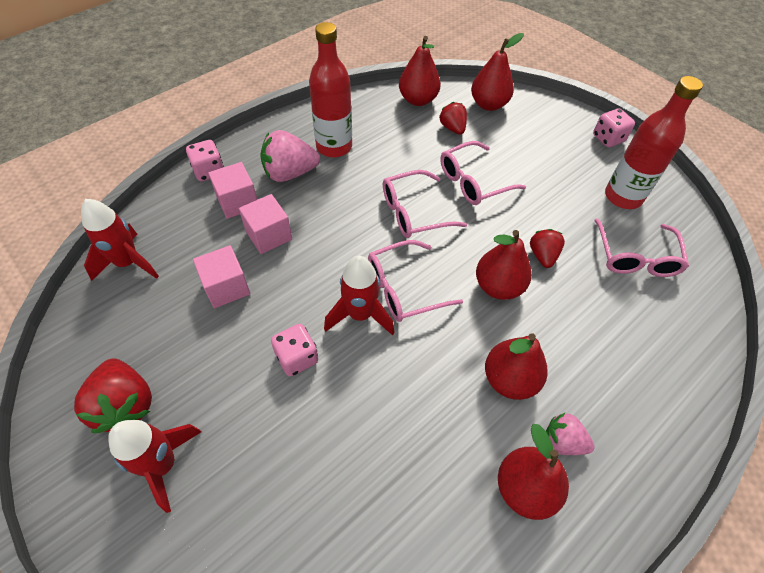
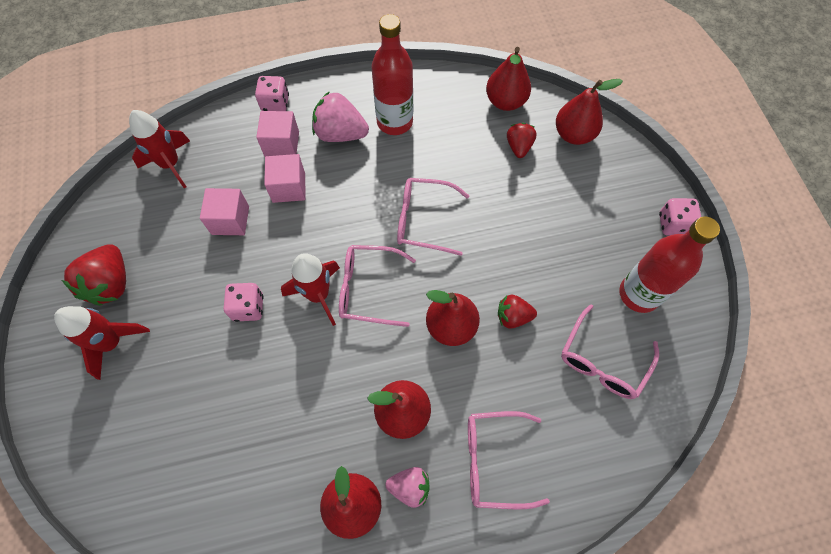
camera: 30 degrees right, 10 degrees up
pink glasses [440,141,526,205] -> pink glasses moved to [468,411,550,509]
red strawberry [530,229,565,268] -> red strawberry turned 120 degrees counterclockwise [498,295,537,329]
pink strawberry [546,413,595,455] -> pink strawberry turned 135 degrees clockwise [385,467,429,508]

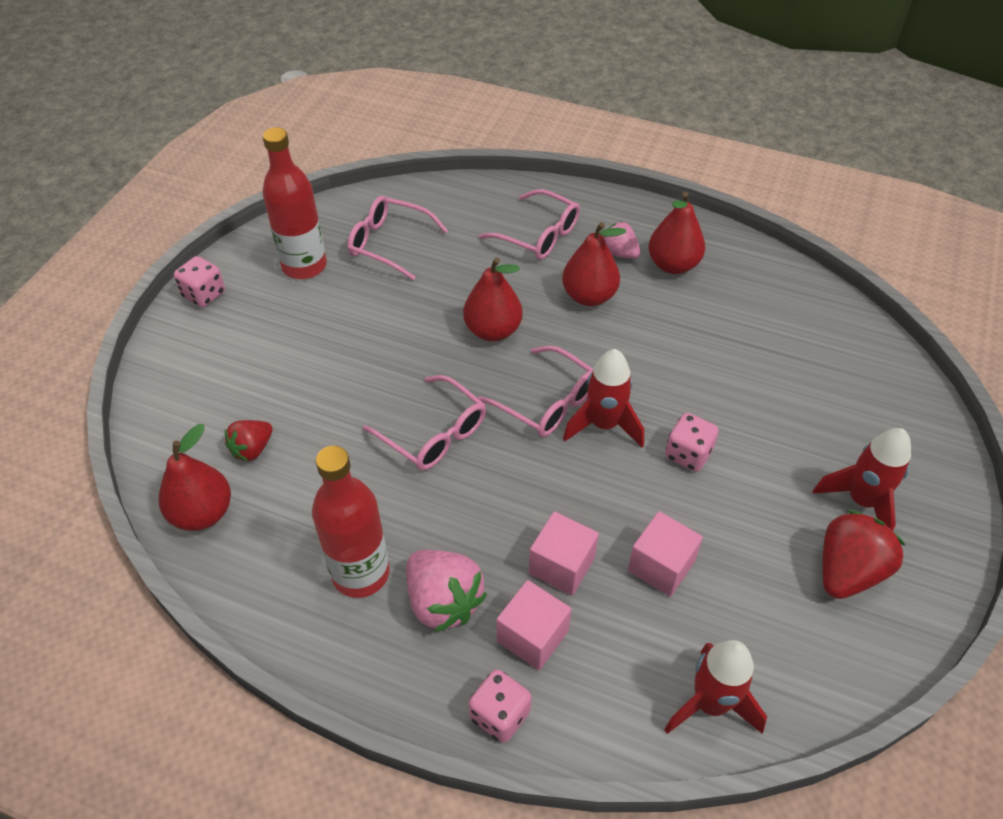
camera: 145 degrees left, 15 degrees down
red strawberry [498,295,537,329] -> none
red pear [556,79,623,145] -> none
pink glasses [561,304,659,399] -> pink glasses turned 135 degrees counterclockwise [347,196,448,280]

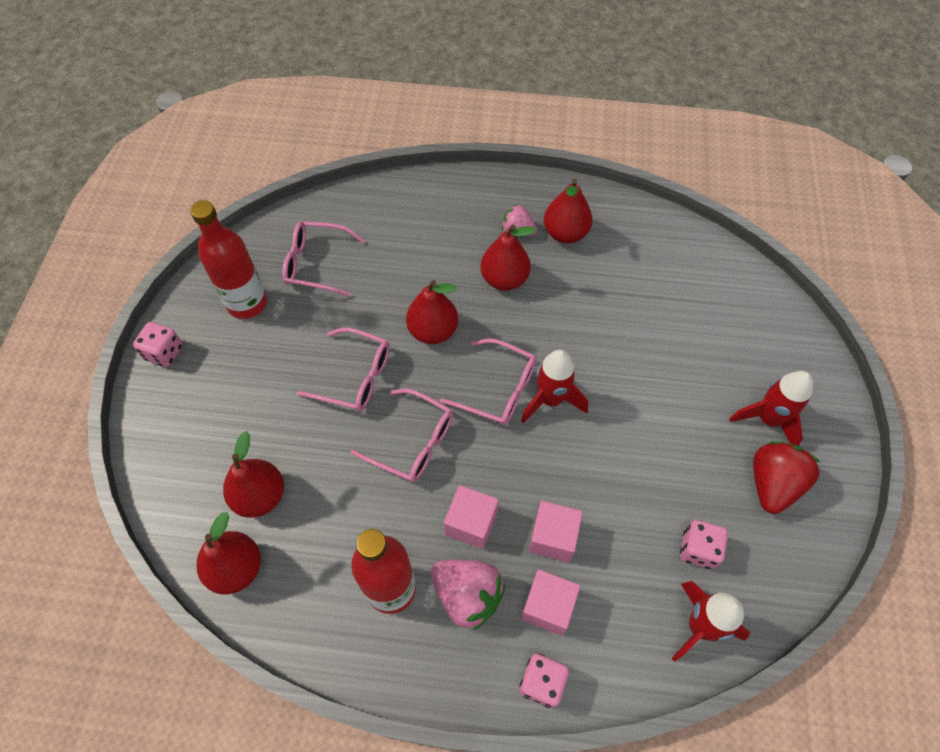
camera: 15 degrees left, 10 degrees up
red strawberry [225,420,272,461] -> red pear [223,431,284,518]
pink glasses [479,189,580,260] -> pink glasses moved to [297,328,390,411]
pink cube [628,511,703,597] -> pink cube moved to [444,485,499,549]
pink dice [665,413,719,472] -> pink dice moved to [680,520,728,569]

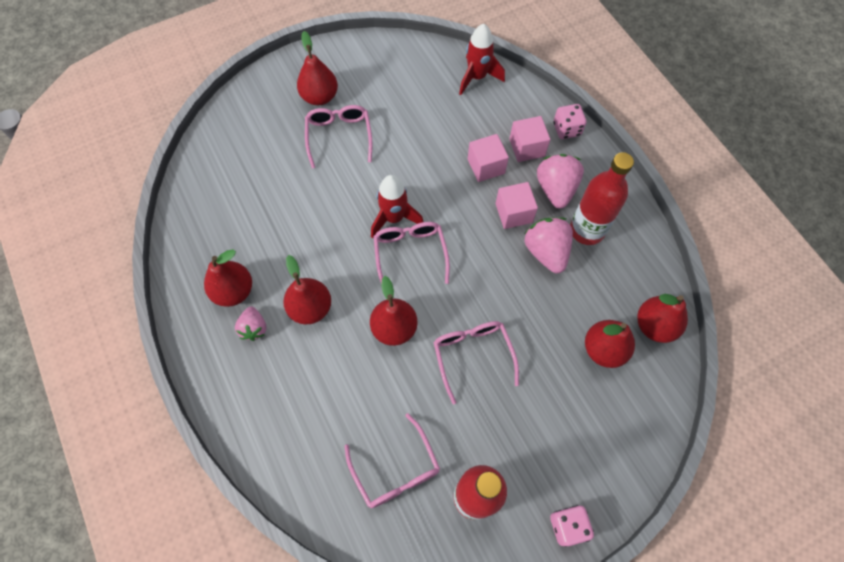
camera: 125 degrees left, 5 degrees up
pink glasses [351,389,453,482] -> pink glasses moved to [305,105,373,168]
pink dice [680,520,728,569] -> none
red rocket [729,371,813,446] -> red pear [297,31,338,105]
red strawberry [753,441,821,514] -> none
none -> pink strawberry [525,217,573,273]

